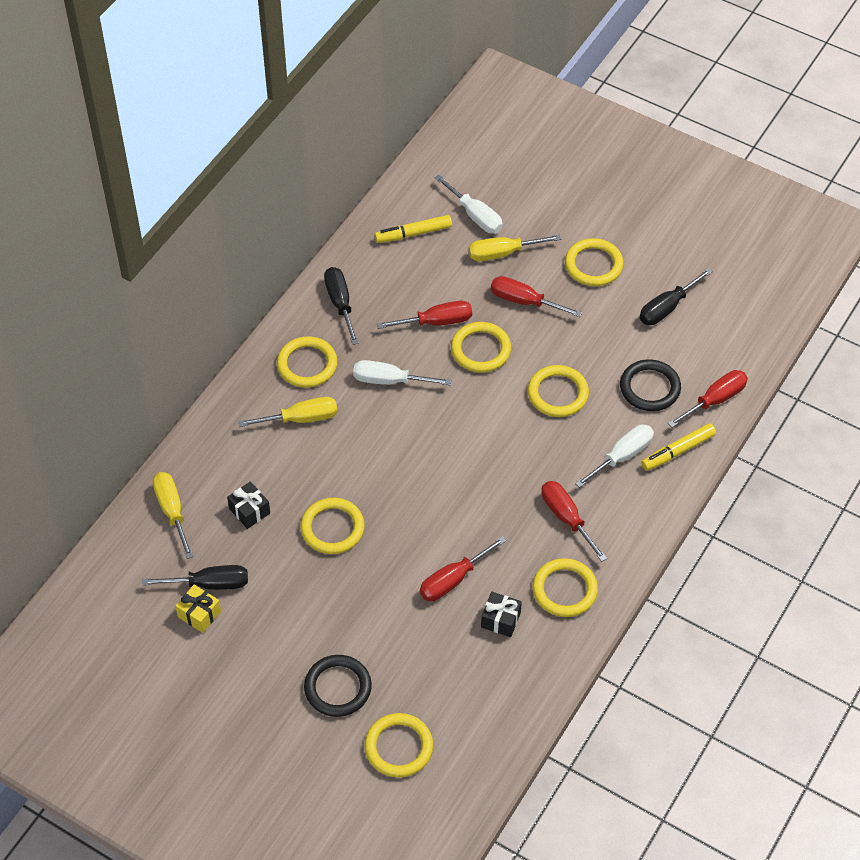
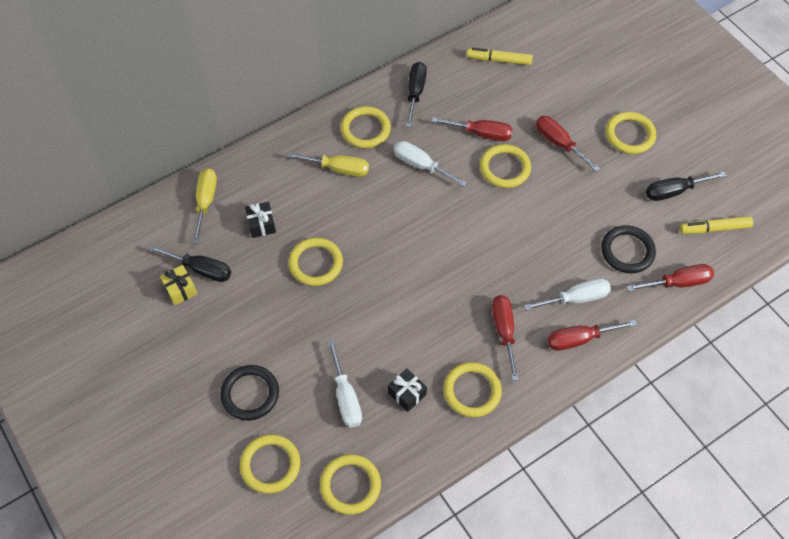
camera: 25 degrees right, 5 degrees up
red screwdriver [420,536,507,601] -> red screwdriver moved to [548,320,637,351]
white screwdriver [434,175,503,233] -> white screwdriver moved to [327,341,362,428]
yellow screwdriver [469,235,561,261] -> none
yellow ring [528,365,589,417] -> yellow ring moved to [320,454,381,515]
yellow marker [641,423,716,471] -> yellow marker moved to [680,216,753,234]

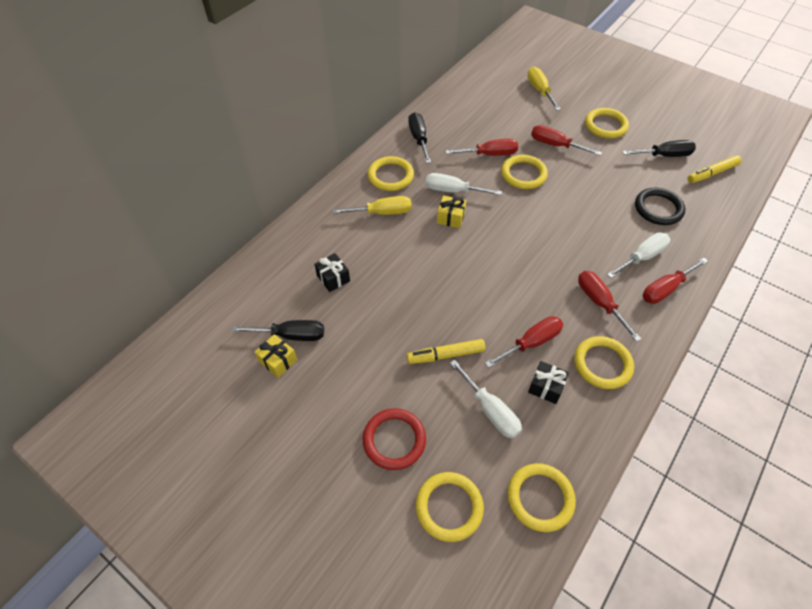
camera: 20 degrees left, 5 degrees down
yellow screwdriver [192,168,217,243] -> yellow screwdriver moved to [527,67,561,111]
black ring [220,365,279,421] -> red ring [363,408,426,470]
yellow ring [288,238,343,286] -> none
yellow marker [467,48,533,65] -> yellow marker moved to [407,339,485,364]
red screwdriver [627,264,714,292] -> red screwdriver moved to [485,316,563,368]
black screwdriver [646,171,727,201] -> black screwdriver turned 150 degrees counterclockwise [622,140,696,157]
none -> yellow gift [437,195,466,228]

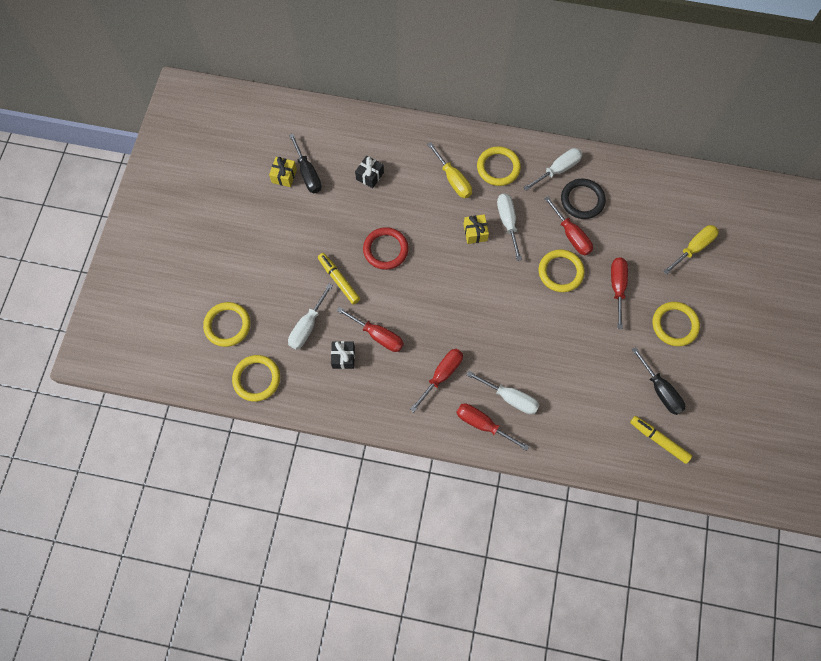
camera: 65 degrees right, 15 degrees up
red ring [363,408,426,470] -> red ring moved to [363,227,409,270]
black screwdriver [408,112,431,163] -> white screwdriver [523,148,583,191]
yellow ring [574,336,634,389] -> none
black ring [635,188,685,225] -> black ring moved to [561,178,606,219]

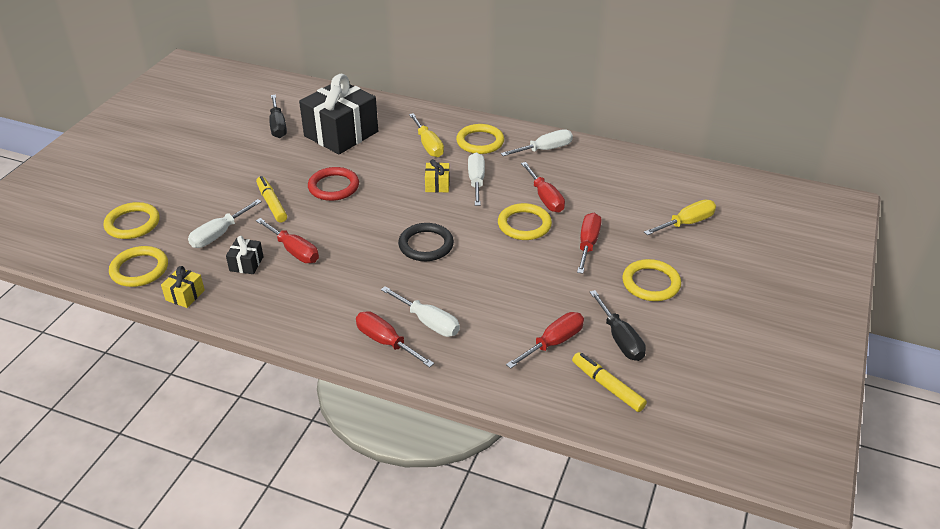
camera: 10 degrees right, 30 degrees down
yellow gift [269,157,297,187] -> yellow gift moved to [161,266,205,308]
black gift [355,155,384,188] -> black gift [299,74,378,154], size x2.38
red screwdriver [410,349,463,412] -> red screwdriver moved to [506,312,584,369]
black ring [561,178,606,219] -> black ring moved to [398,223,454,261]

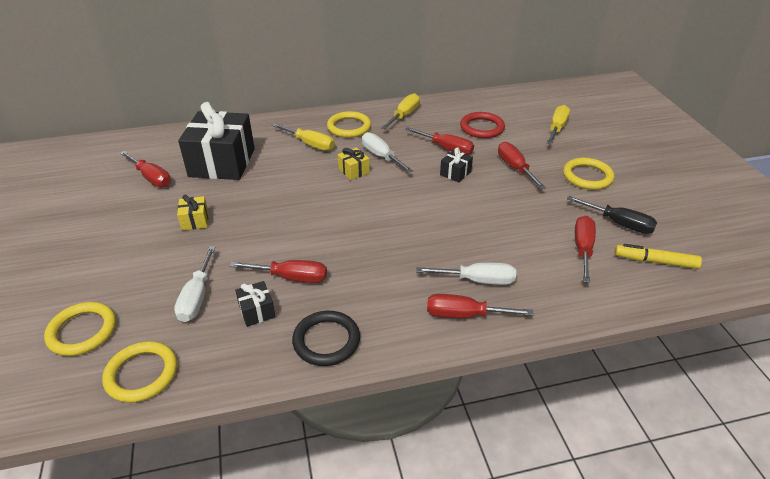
camera: 35 degrees left, 0 degrees up
yellow gift [161,266,205,308] -> yellow gift moved to [177,194,208,231]
yellow marker [256,176,287,223] -> none
black screwdriver [269,95,287,138] -> red screwdriver [120,151,171,187]
red ring [308,167,359,201] -> red ring moved to [460,112,505,138]
black ring [398,223,454,261] -> black ring moved to [292,311,360,366]
yellow ring [498,203,552,240] -> black gift [440,147,473,183]
white screwdriver [501,129,573,156] -> yellow screwdriver [381,93,420,129]

